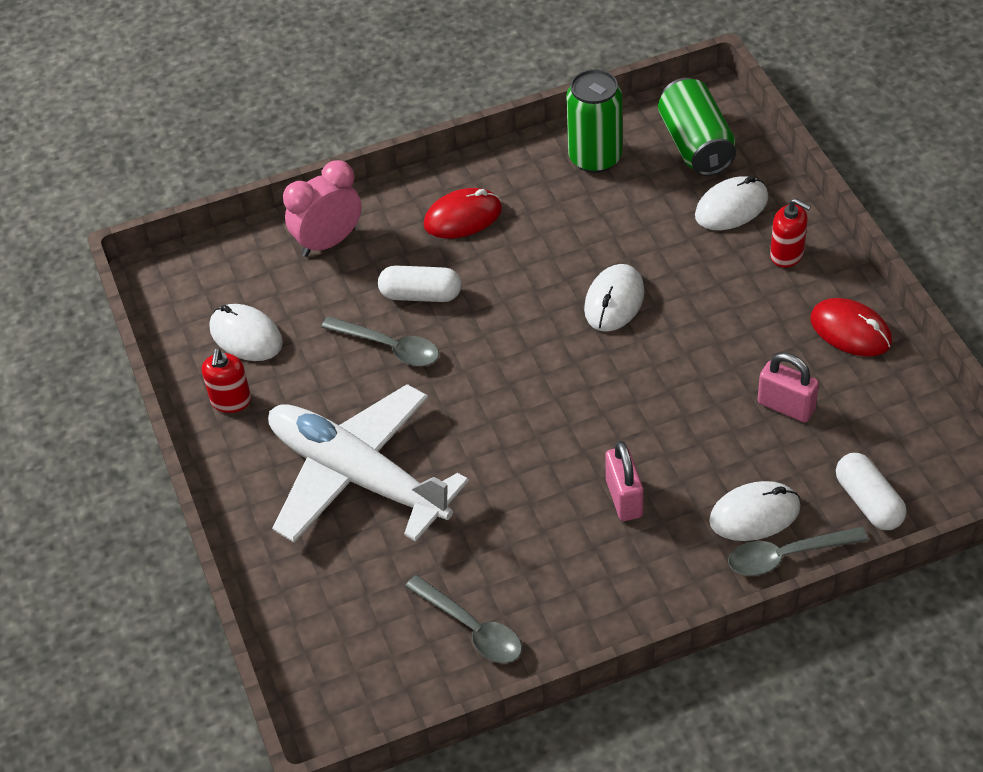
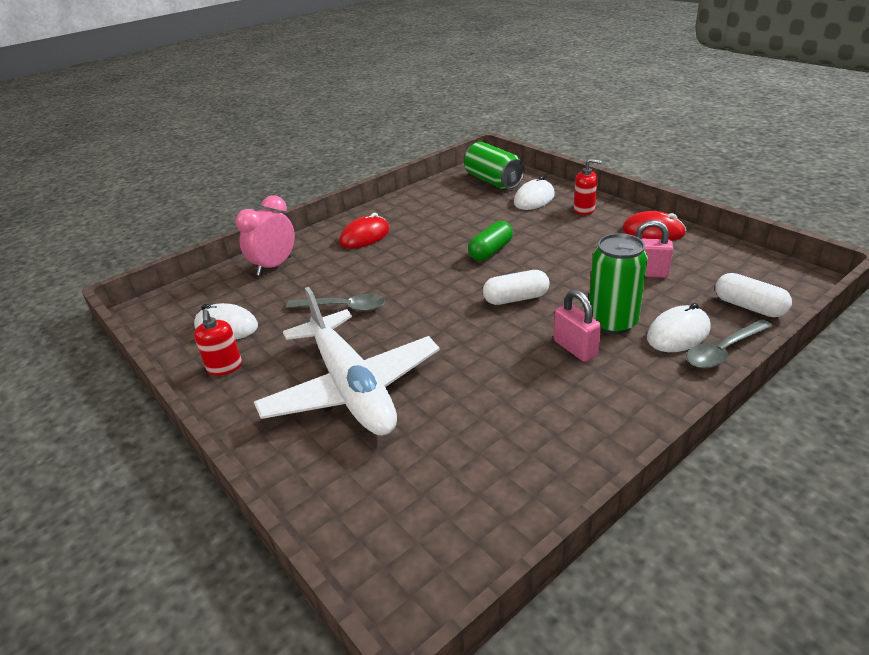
camera: 20 degrees left, 15 degrees down
white plane [268,384,469,543] -> white plane turned 135 degrees counterclockwise [254,287,440,436]
white capsule [378,265,461,302] -> white capsule moved to [483,270,550,305]
grey spoon [405,575,522,663] -> none
green can [566,69,622,173] -> green can moved to [589,233,648,334]
white mouse [584,264,645,332] -> green capsule [468,221,513,261]

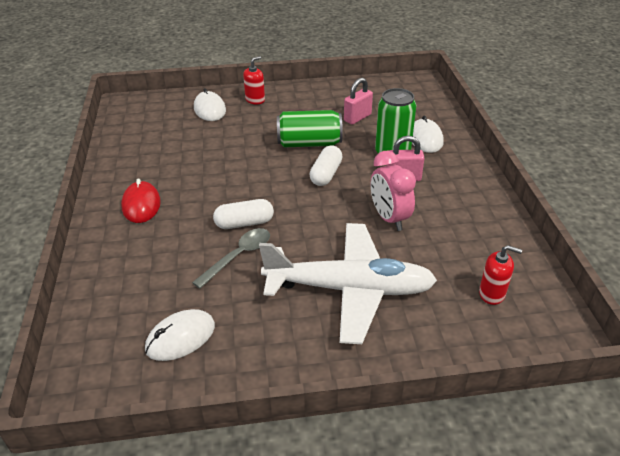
camera: 60 degrees left, 5 degrees up
red soap dispenser [194,309,242,376] -> red soap dispenser moved to [479,245,522,305]
pink clock [236,195,295,276] -> pink clock moved to [371,151,416,231]
green can [464,142,525,189] -> green can moved to [277,110,343,147]
green capsule [468,221,513,261] -> none
red mouse [622,211,687,240] -> none
grey spoon [686,319,773,369] -> none
white capsule [715,273,792,317] -> white capsule moved to [213,199,274,229]

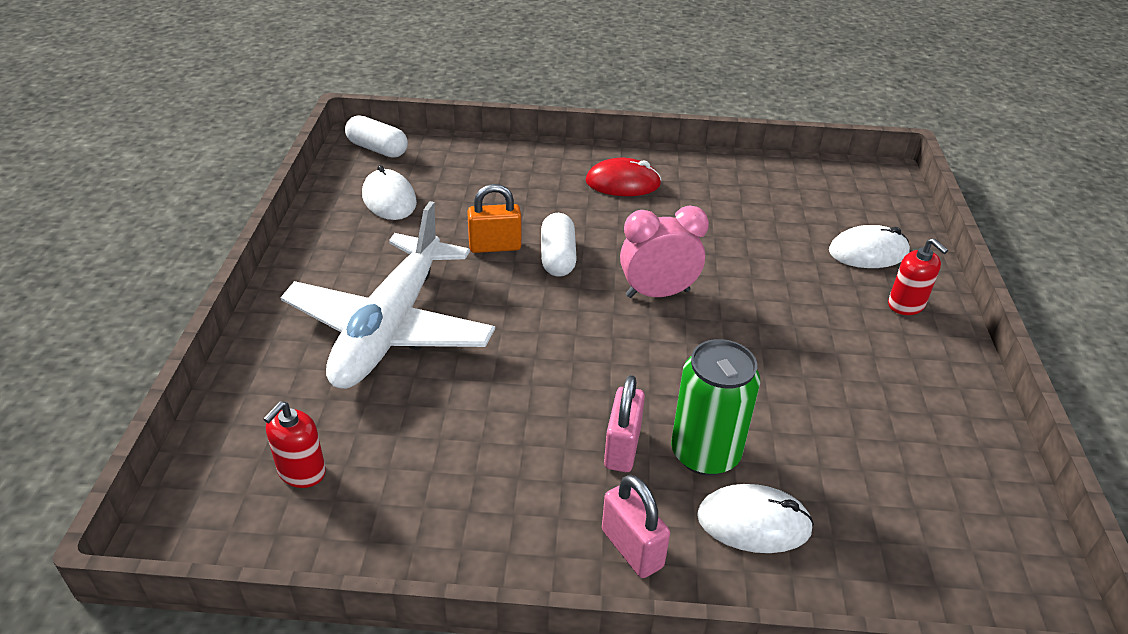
camera: 100 degrees right, 0 degrees up
grey spoon [192,228,270,289] -> orange padlock [467,184,521,253]
green can [277,110,343,147] -> none
white capsule [309,145,343,186] -> white capsule moved to [345,115,408,158]
pink padlock [344,78,373,124] -> pink padlock moved to [602,475,670,578]
pink clock [371,151,416,231] -> pink clock moved to [620,206,709,298]

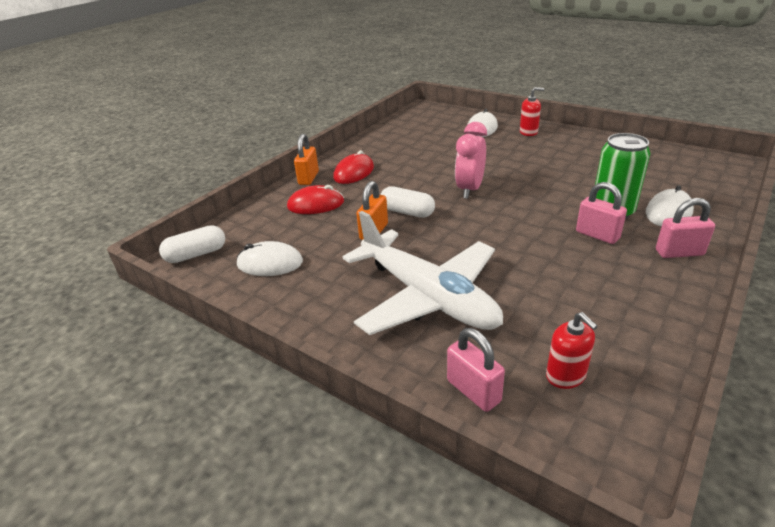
camera: 55 degrees left, 5 degrees down
none -> red mouse [287,185,344,214]
none -> orange padlock [294,134,319,185]
none -> pink padlock [447,328,505,412]

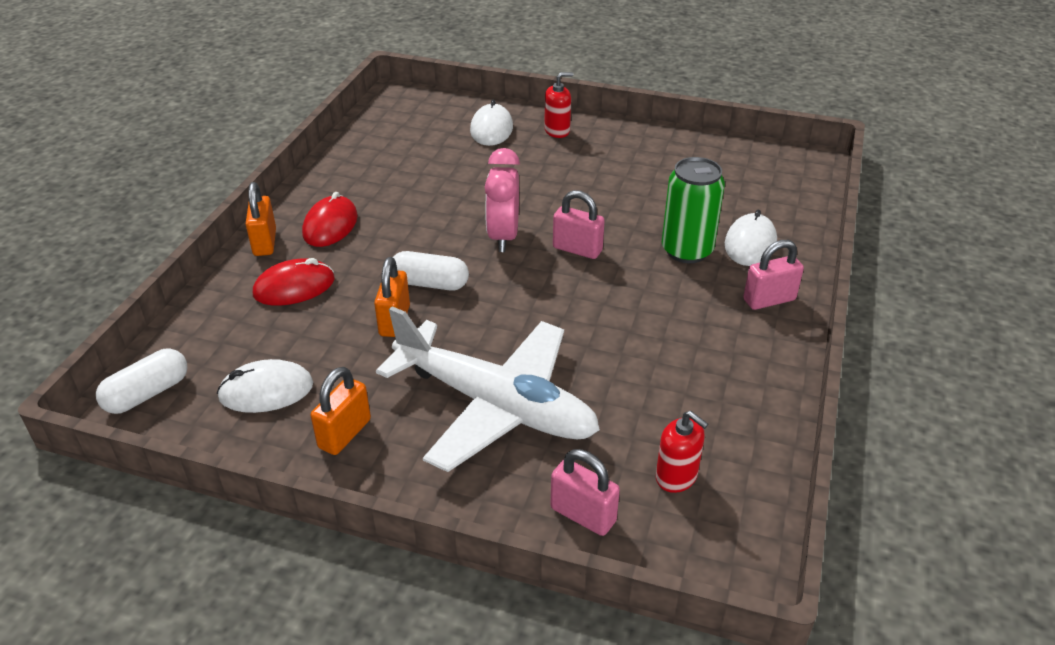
camera: 20 degrees left, 5 degrees up
pink padlock [576,182,627,244] -> pink padlock moved to [553,190,605,259]
none -> orange padlock [310,367,371,455]

